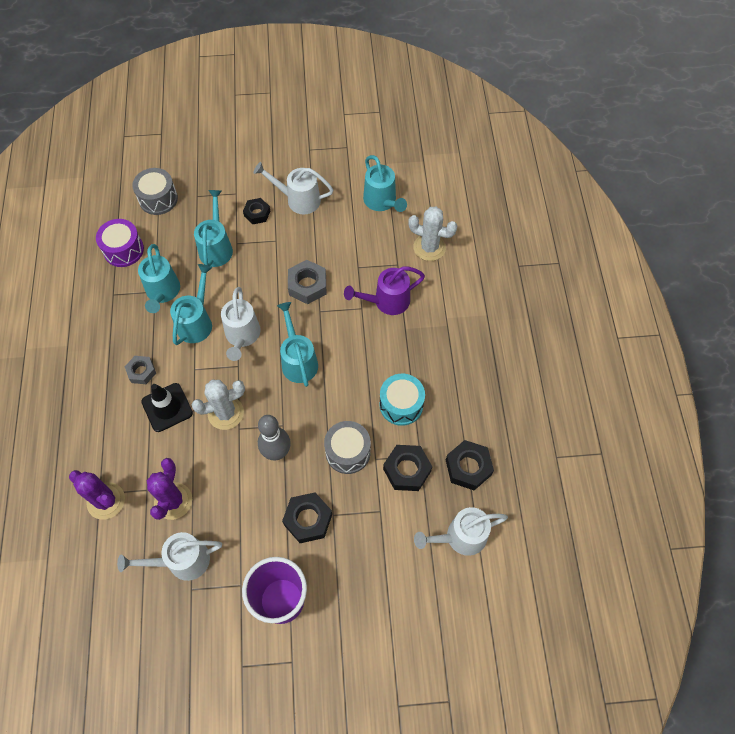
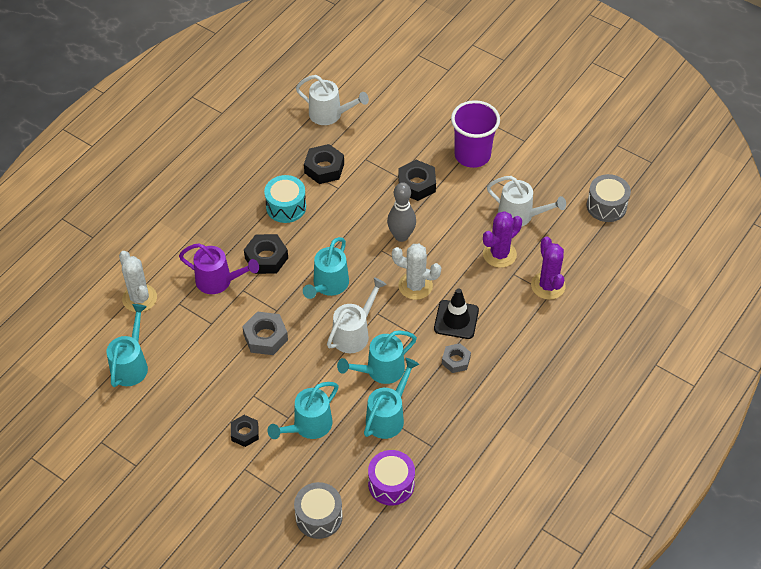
camera: 140 degrees left, 10 degrees down
white watering can [253,162,333,214] -> none
grey drum [324,421,371,474] -> grey drum moved to [587,174,631,222]
black nut [446,440,494,490] -> black nut moved to [244,234,288,274]

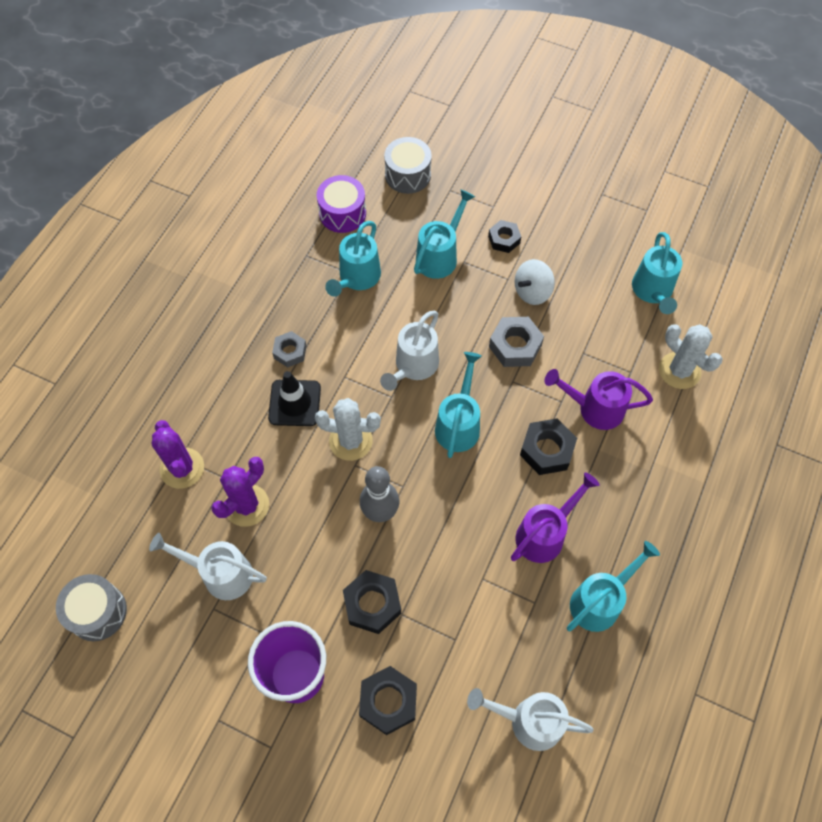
camera: 170 degrees right, 10 degrees up
turquoise drum [264,175,306,223] -> purple watering can [511,472,600,563]
black nut [304,144,344,184] -> black nut moved to [359,666,417,735]
turquoise watering can [337,330,417,384] -> turquoise watering can moved to [567,541,660,632]
none -> white spinning top [515,259,555,305]

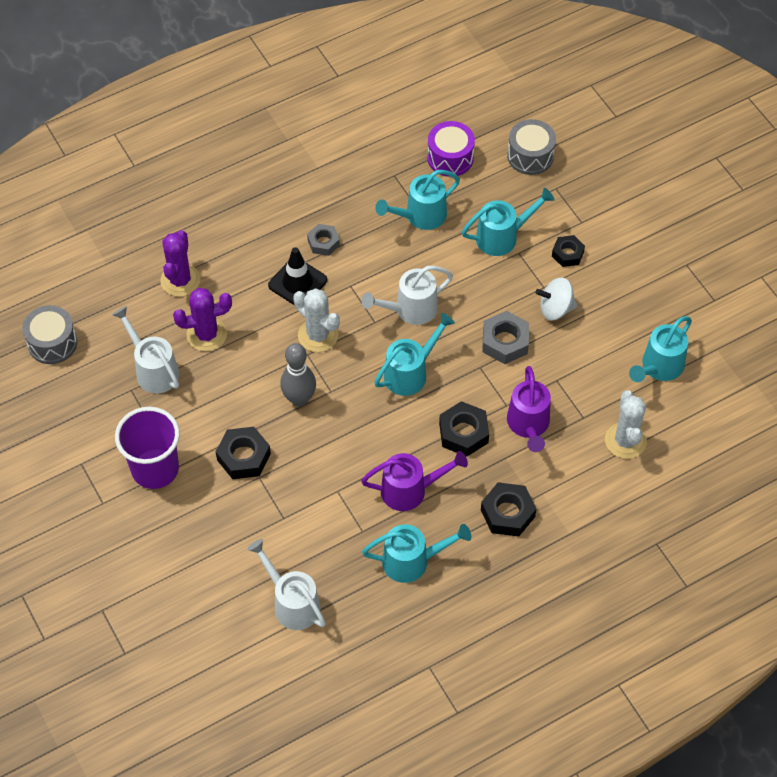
camera: 35 degrees right, 5 degrees down
black nut [359,666,417,735] -> black nut moved to [481,482,536,537]
purple watering can [545,369,653,430] -> purple watering can turned 135 degrees counterclockwise [507,366,551,452]

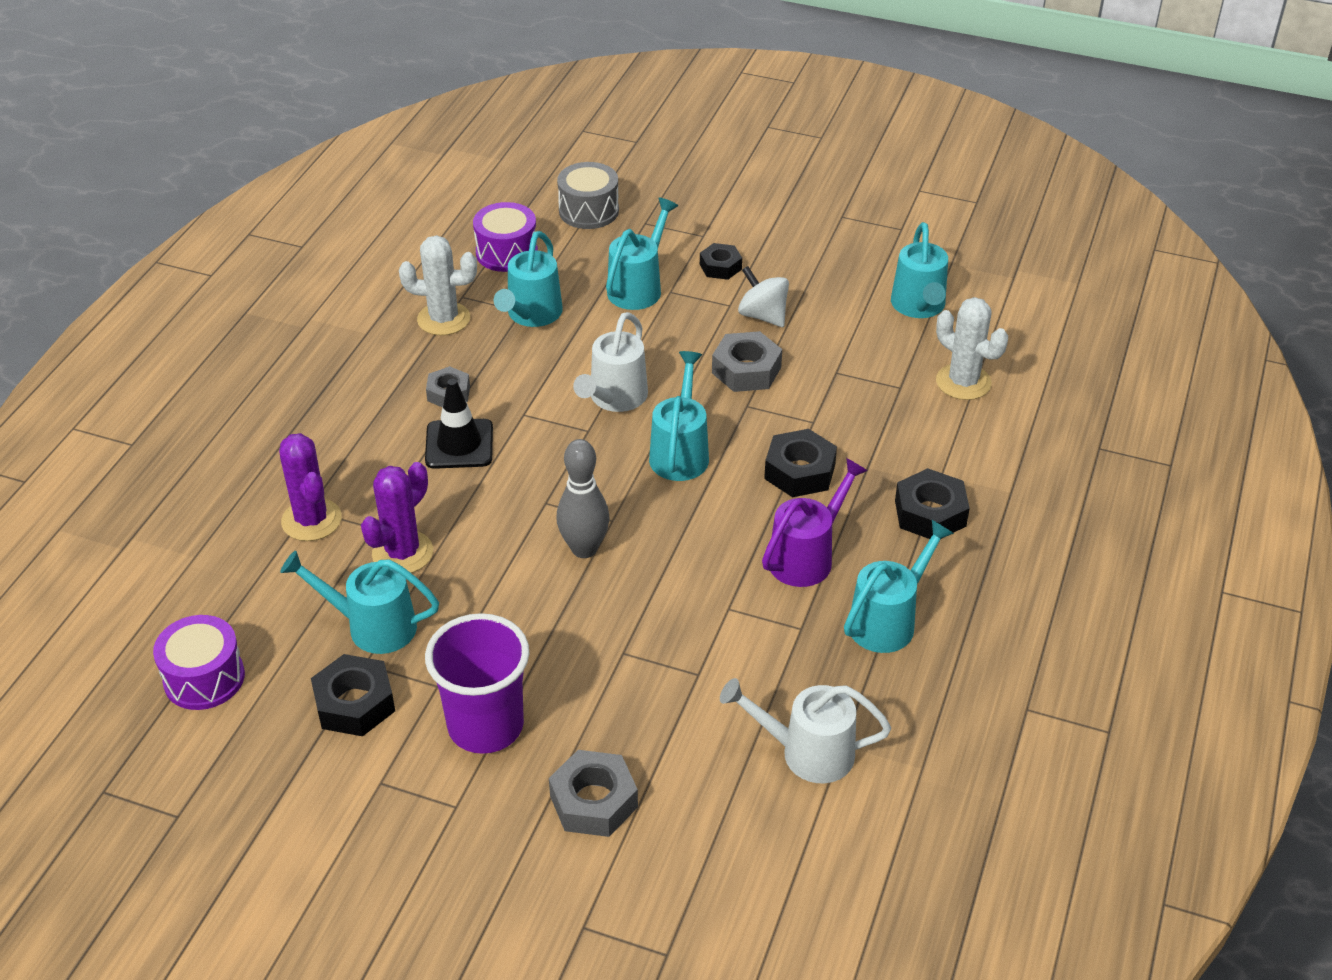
camera: 40 degrees left, 15 degrees down
grey drum [22,305,77,364] -> purple drum [153,615,245,710]
white watering can [112,306,179,394] -> turquoise watering can [280,551,439,654]
black nut [216,427,271,479] -> black nut moved to [311,654,395,736]
white cactus [293,288,340,352] -> white cactus moved to [399,235,477,335]
purple watering can [507,366,551,452] -> none
white spinning top [535,278,577,320] -> white spinning top turned 90 degrees clockwise [738,266,789,327]
none -> grey nut [549,750,638,837]

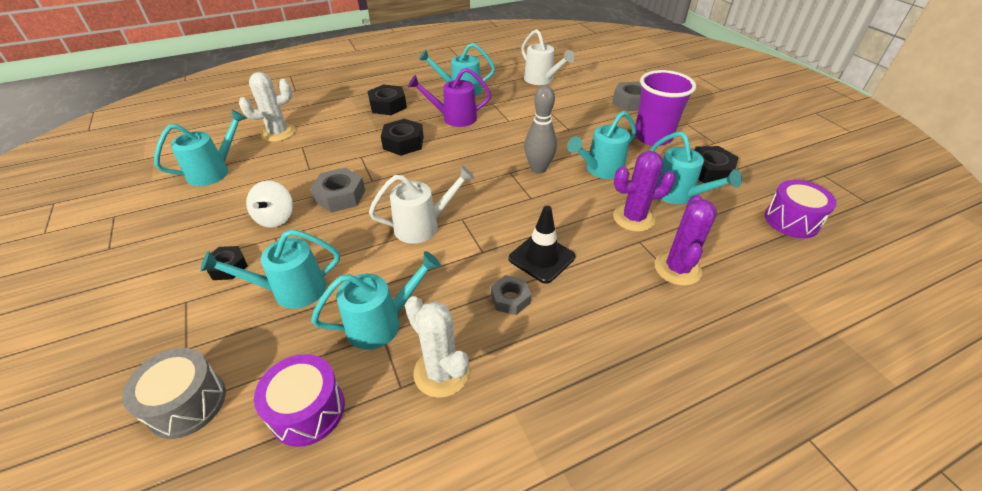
camera: 135 degrees left, 0 degrees up
turquoise watering can [649,351,709,481] -> turquoise watering can moved to [567,111,636,179]
white cactus [936,297,1008,400] -> white cactus turned 60 degrees clockwise [239,72,296,142]

